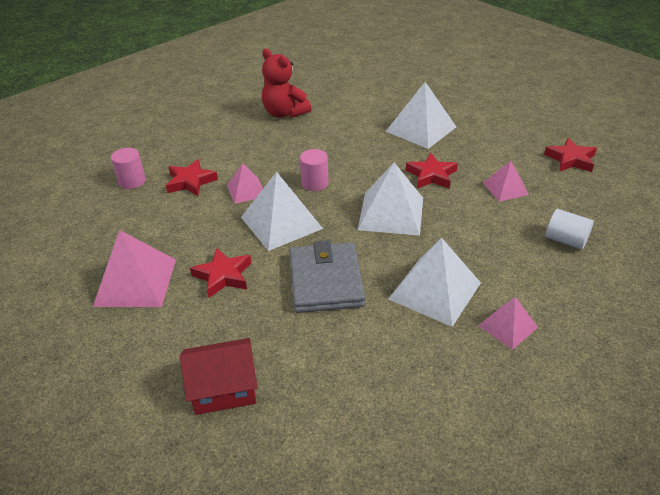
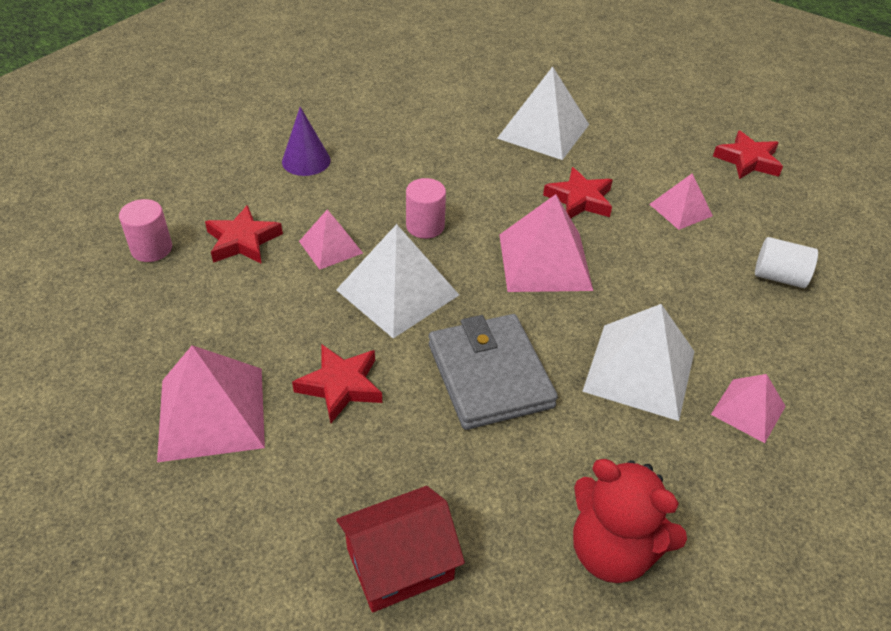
camera: 15 degrees left, 5 degrees up
red teddy bear [262,48,311,118] -> red teddy bear moved to [573,459,687,583]
white pyramid [358,163,423,236] -> pink pyramid [499,194,593,292]
none -> purple cone [282,107,331,176]

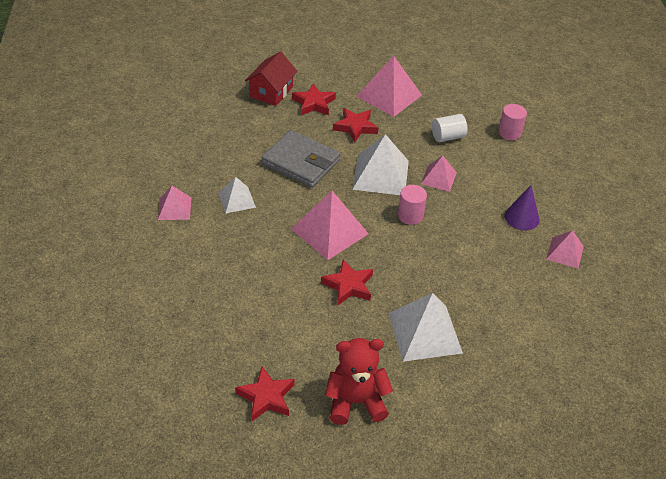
camera: 140 degrees right, 0 degrees up
red star [205,205,283,264] -> red star moved to [292,83,336,115]
red teddy bear [573,459,687,583] -> red teddy bear moved to [325,338,393,425]
white pyramid [582,304,695,421] -> white pyramid [218,177,256,214], size x0.57
pink pyramid [649,173,713,230] -> pink pyramid moved to [546,230,584,268]
white cylinder [755,237,818,288] -> white cylinder moved to [432,114,467,142]

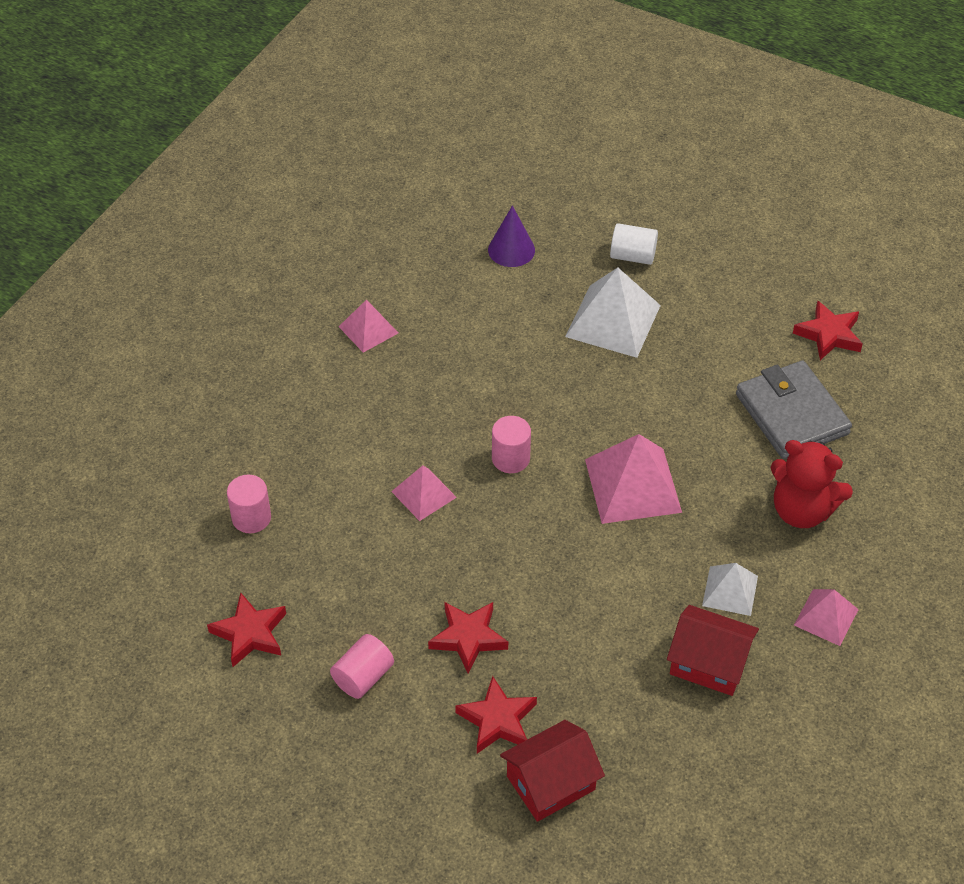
camera: 145 degrees left, 5 degrees up
grey wallet [261,130,340,188] -> grey wallet moved to [736,360,852,459]
red star [321,259,373,305] -> red star moved to [207,592,286,667]
red teddy bear [325,338,393,425] -> red teddy bear moved to [770,440,853,528]
white pyramid [352,134,409,195] -> none
pink pyramid [356,56,422,117] -> pink cylinder [330,634,394,699]
white cylinder [432,114,467,142] -> white cylinder moved to [610,223,658,265]
purple cone [505,185,540,231] -> purple cone moved to [488,205,535,267]
none -> red house [667,605,759,696]

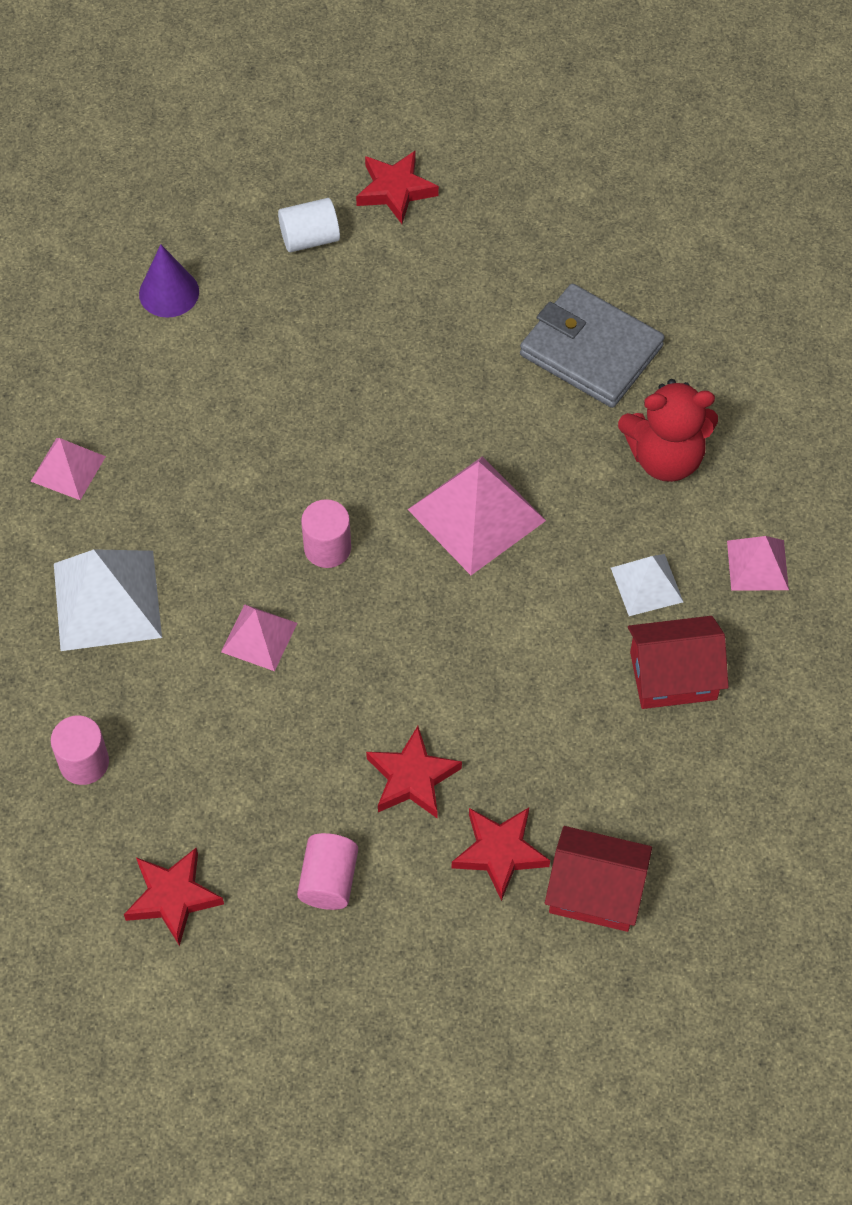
camera: 30 degrees left, 10 degrees up
red house [500,720,605,822] -> red house turned 75 degrees clockwise [545,826,652,932]
white pyramid [565,267,661,358] -> white pyramid moved to [54,549,162,651]
red star [793,301,863,360] -> red star moved to [356,150,439,224]

